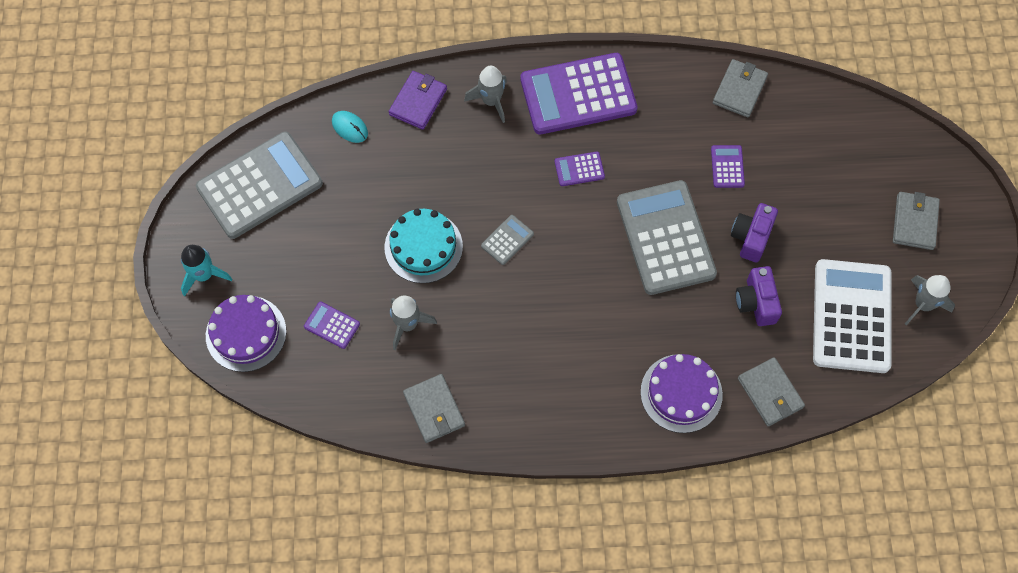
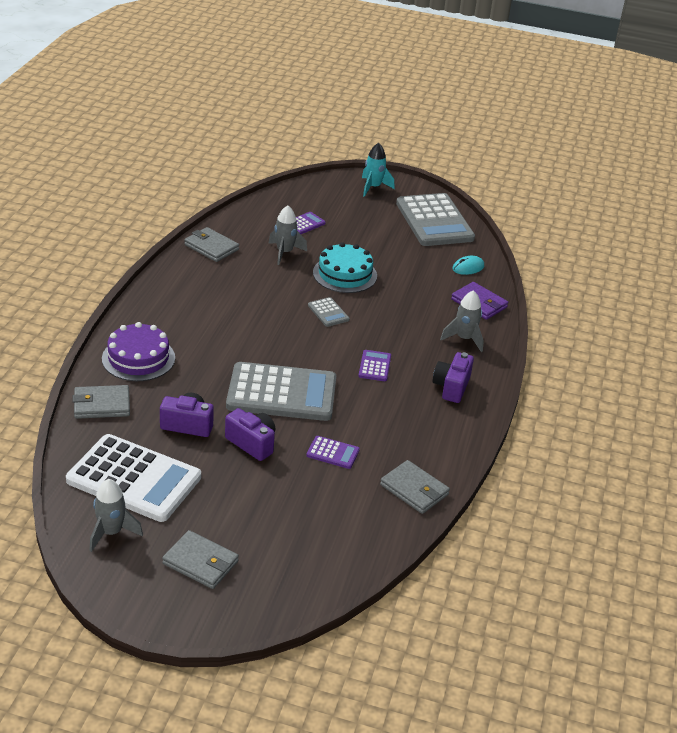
camera: 105 degrees right, 30 degrees down
purple cake [206,295,286,372] -> none
grey wallet [403,374,465,443] -> grey wallet turned 45 degrees clockwise [184,227,239,262]
purple calculator [520,53,638,134] -> purple camera [432,352,474,403]

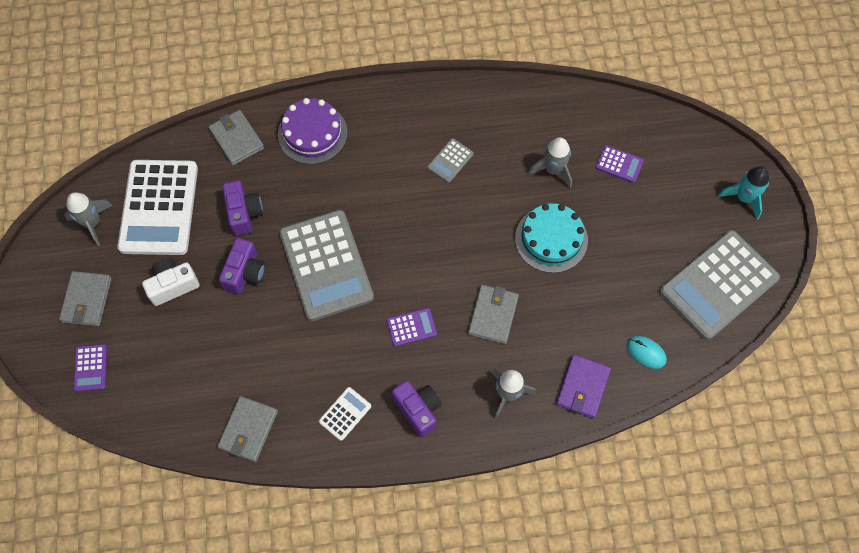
camera: 70 degrees right, 30 degrees up
grey wallet [184,227,239,262] -> grey wallet moved to [468,285,519,344]
purple calculator [306,436,360,469] -> purple calculator moved to [74,344,107,392]
grey calculator [308,297,349,327] -> grey calculator moved to [428,138,474,183]
purple camera [432,352,474,403] -> purple camera turned 60 degrees clockwise [392,380,442,437]
none -> white camera [142,258,200,306]
none -> white calculator [319,387,371,441]

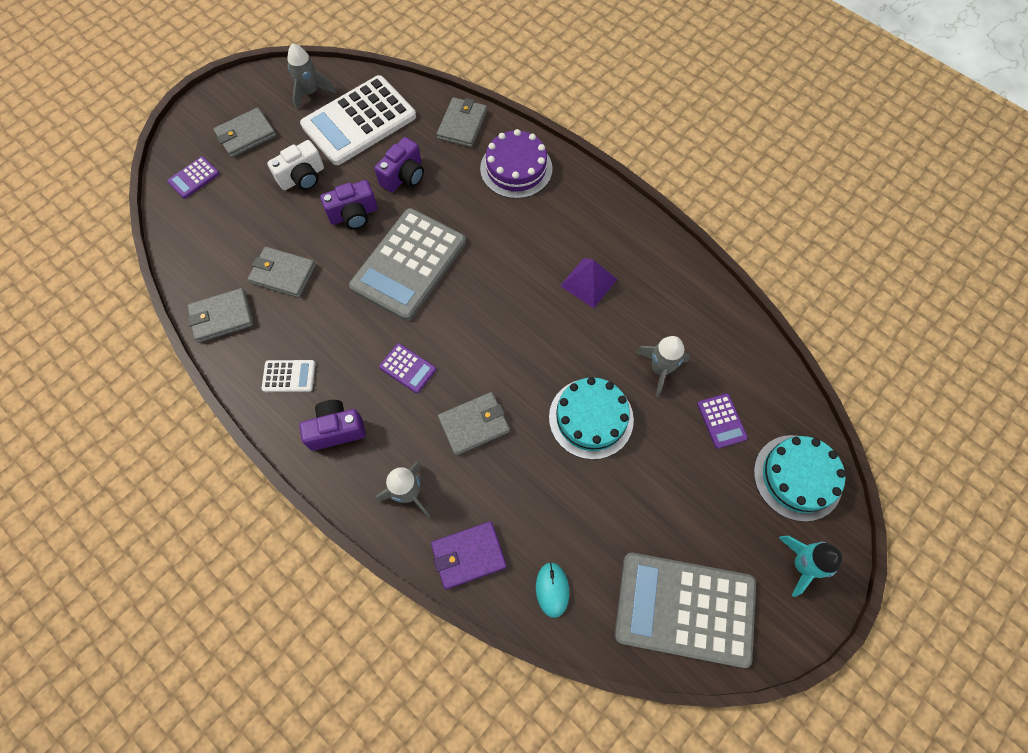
camera: 50 degrees right, 0 degrees up
white camera [142,258,200,306] -> white camera turned 120 degrees clockwise [267,140,324,190]
purple camera [392,380,442,437] -> purple camera turned 120 degrees counterclockwise [299,400,366,451]
grey calculator [428,138,474,183] -> purple pyramid [560,258,617,308]
none -> grey wallet [248,247,316,298]
none -> turquoise cake [754,435,846,522]

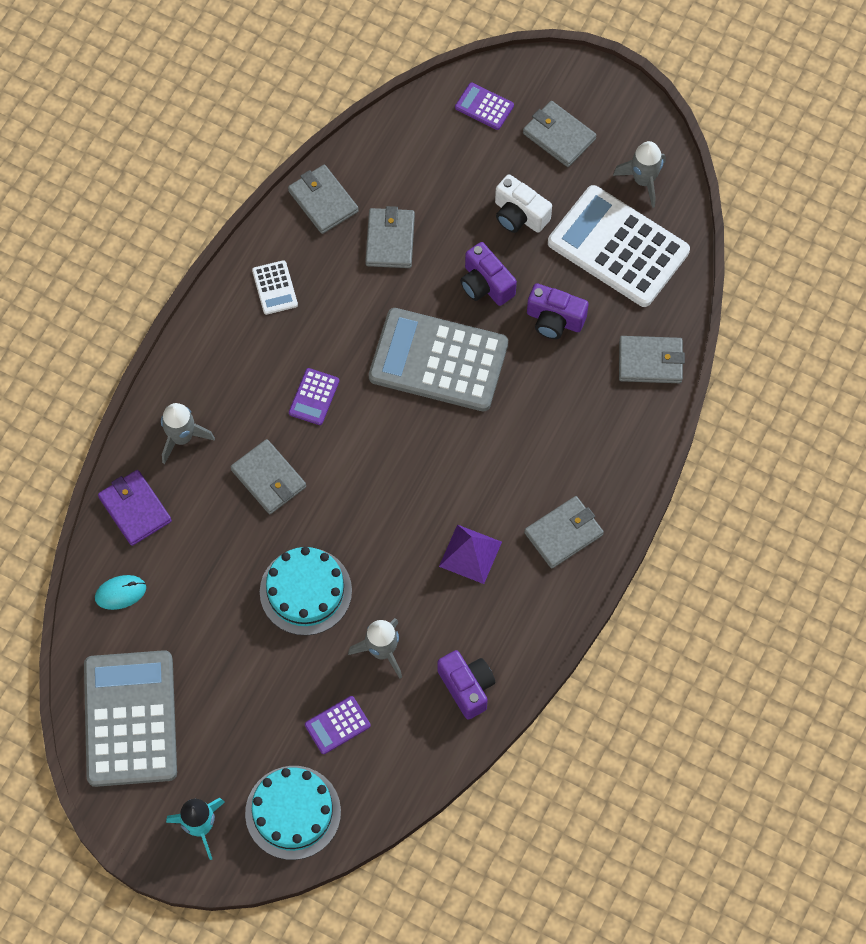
camera: 75 degrees right, 0 degrees up
purple camera [299,400,366,451] -> purple camera moved to [437,650,495,720]
purple cake [480,129,553,199] -> none
none -> grey wallet [524,496,604,569]

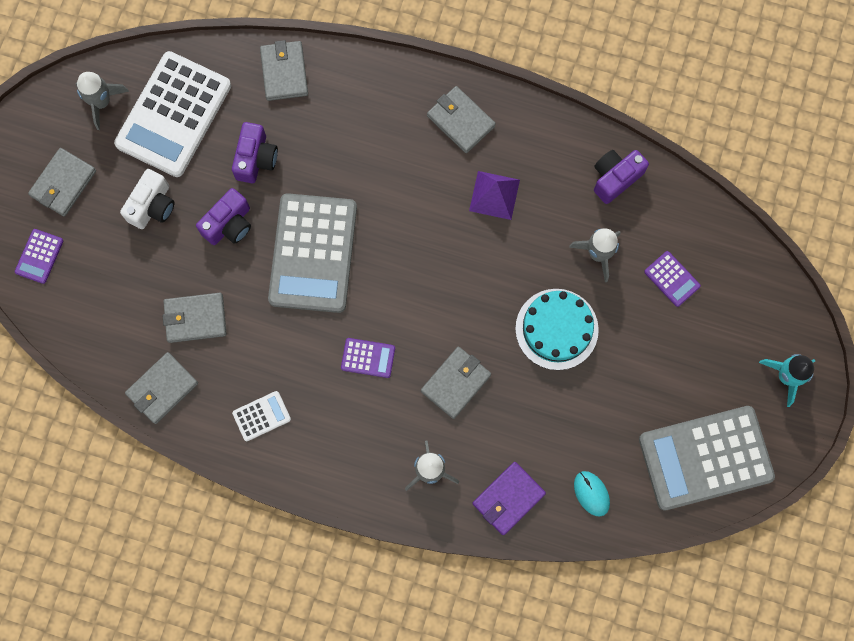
camera: 100 degrees left, 10 degrees up
turquoise cake [245,766,341,860] -> none

